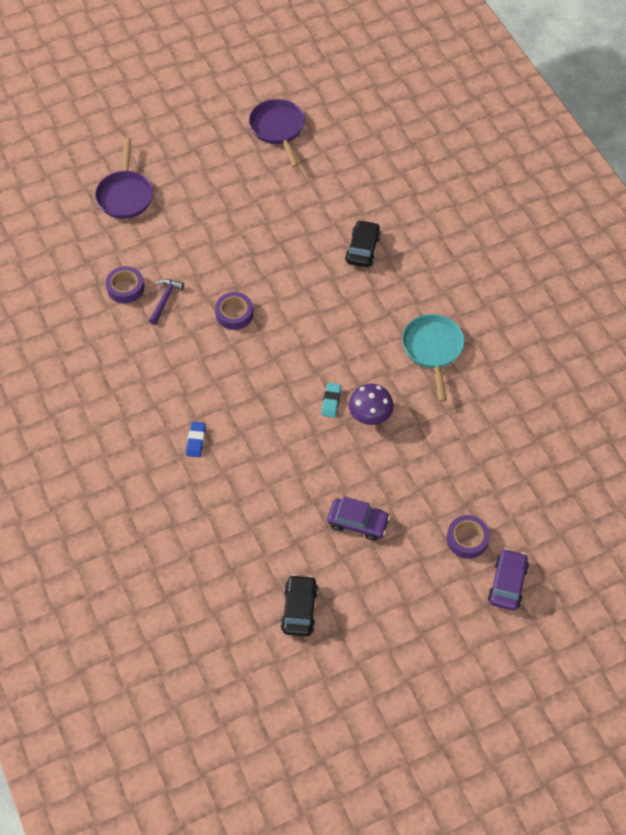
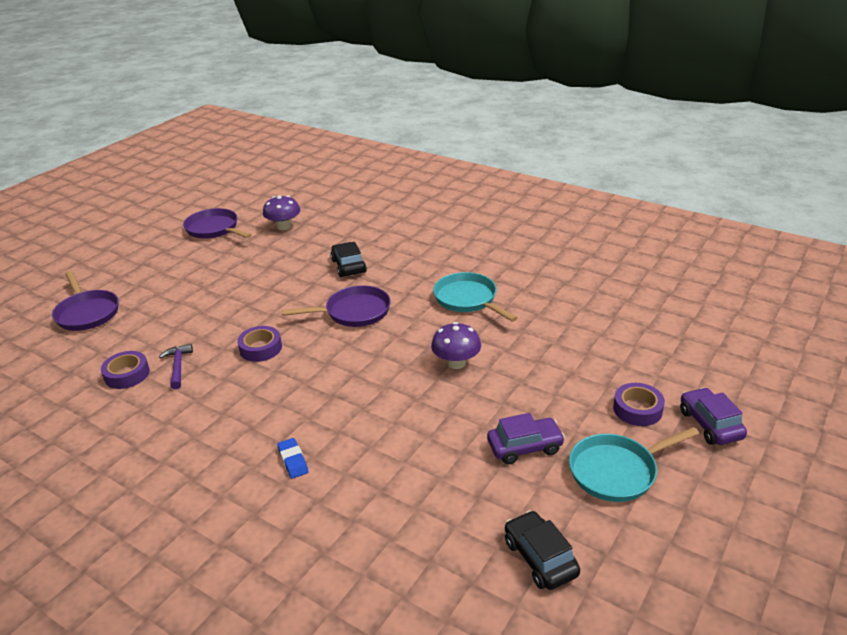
camera: 30 degrees left, 25 degrees down
turquoise eraser [321,383,341,418] -> none
none -> purple mushroom [263,195,300,230]
none -> purple pan [282,285,391,327]
none -> turquoise pan [569,427,699,502]

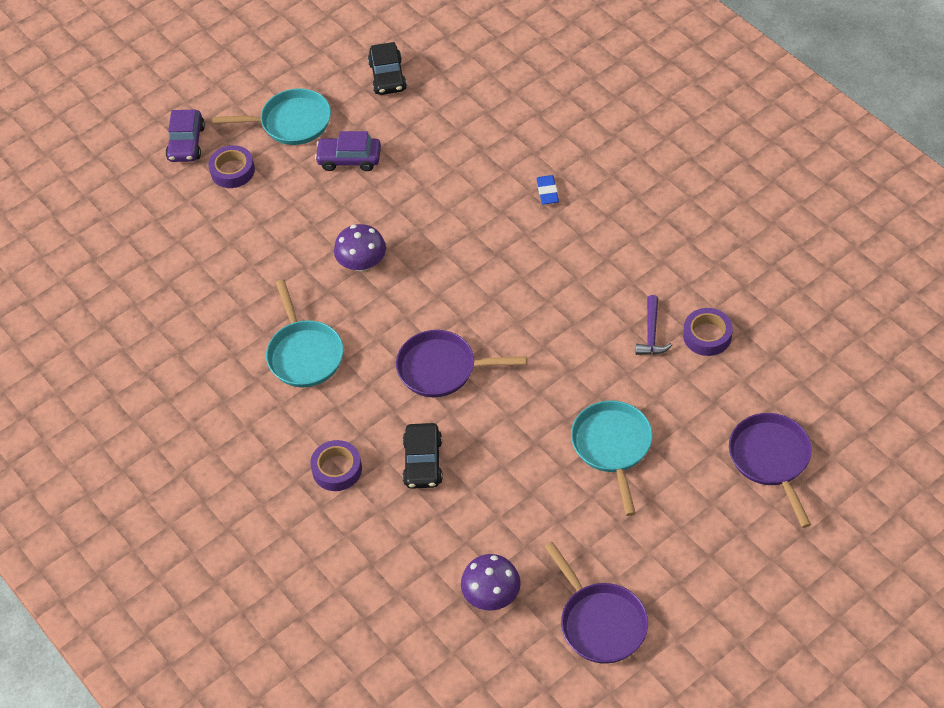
camera: 160 degrees left, 20 degrees up
purple tape [237,326,282,362] -> purple tape moved to [310,440,362,491]
none -> turquoise pan [571,401,653,516]

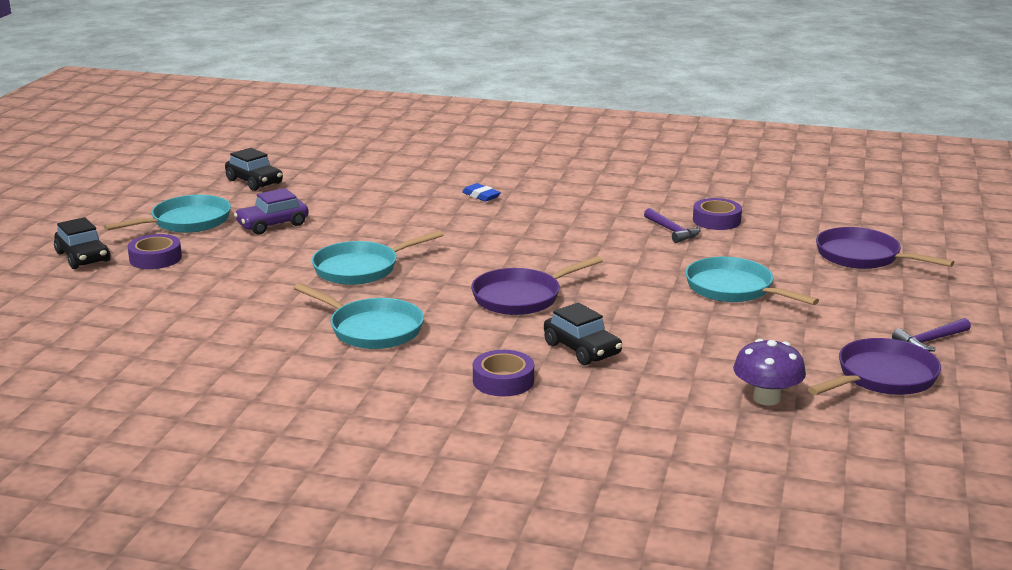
camera: 40 degrees left, 30 degrees down
purple car [165,110,205,162] -> black car [54,217,111,269]
purple mushroom [334,224,386,272] -> turquoise pan [312,231,443,285]
purple pan [545,542,648,664] -> purple pan turned 60 degrees counterclockwise [808,338,941,395]
none -> purple hammer [892,318,971,352]

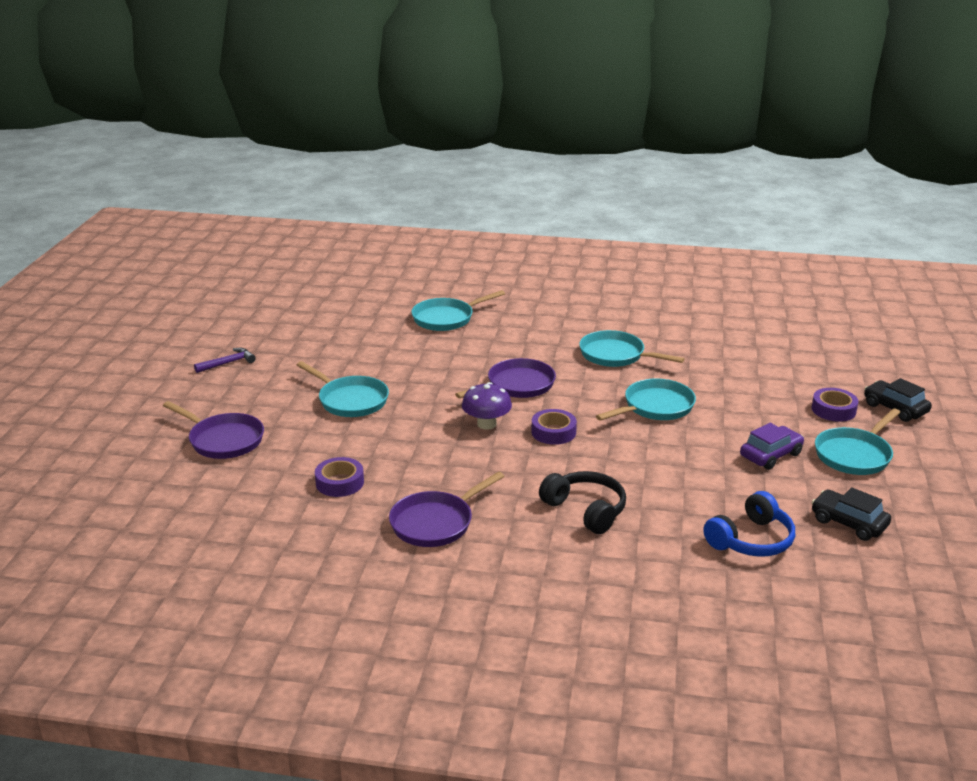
camera: 175 degrees right, 5 degrees up
blue eraser [462,183,501,202] -> black headphones [539,471,626,534]
purple tape [473,350,534,396] -> purple tape moved to [531,409,577,445]
black car [544,303,622,365] -> none
purple hammer [644,208,700,243] -> none
purple mushroom [733,339,806,405] -> purple mushroom moved to [462,382,512,430]
purple pan [808,338,941,395] -> purple pan moved to [389,471,504,547]
none -> turquoise pan [411,290,505,331]
none -> blue headphones [703,491,795,557]

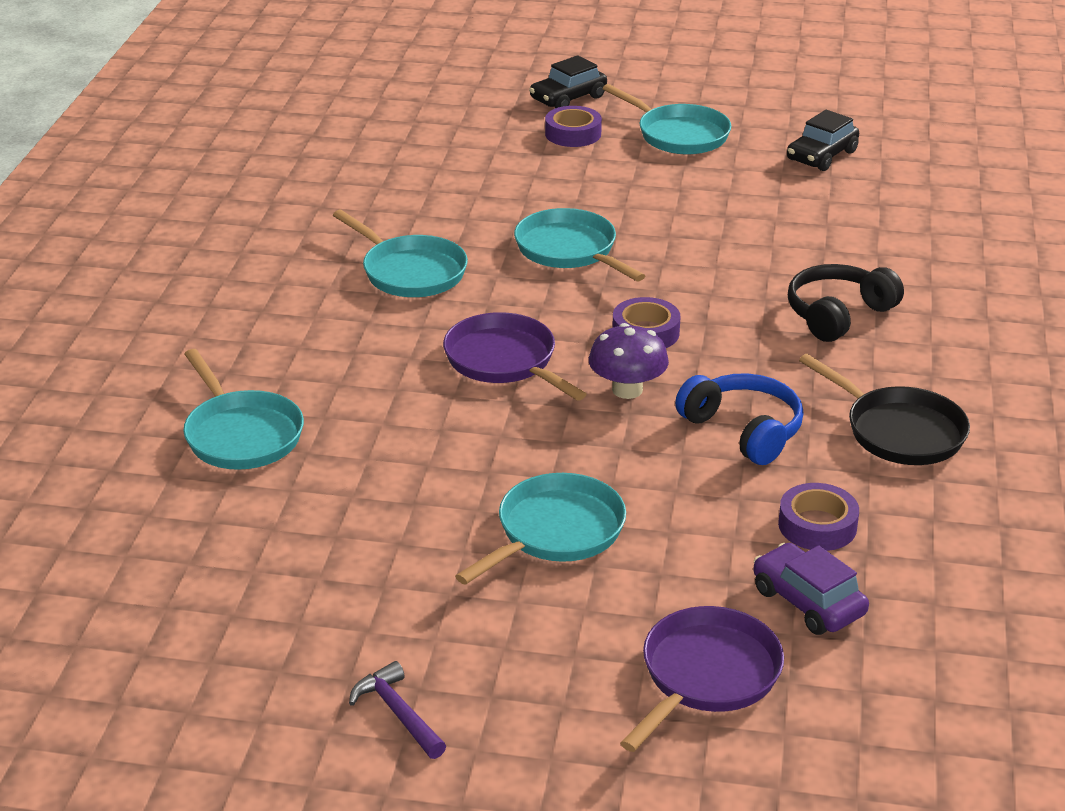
camera: 90 degrees left, 5 degrees up
purple pan [389,471,504,547] -> black pan [799,354,970,465]
turquoise pan [579,330,685,367] -> turquoise pan turned 75 degrees counterclockwise [333,210,468,297]
blue headphones [703,491,795,557] -> blue headphones moved to [675,373,804,465]
purple car [740,423,804,470] -> purple car moved to [753,543,869,635]

